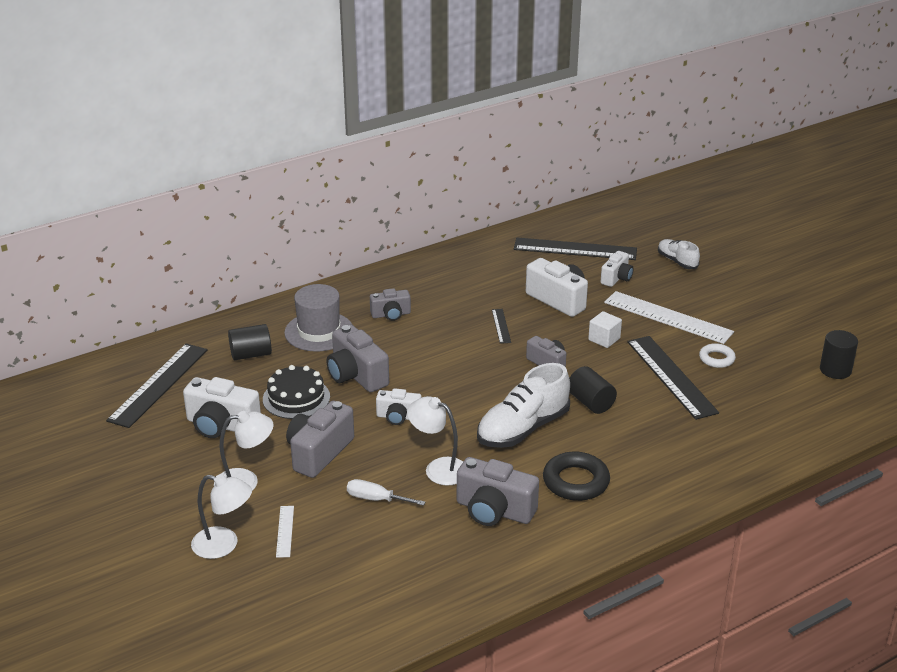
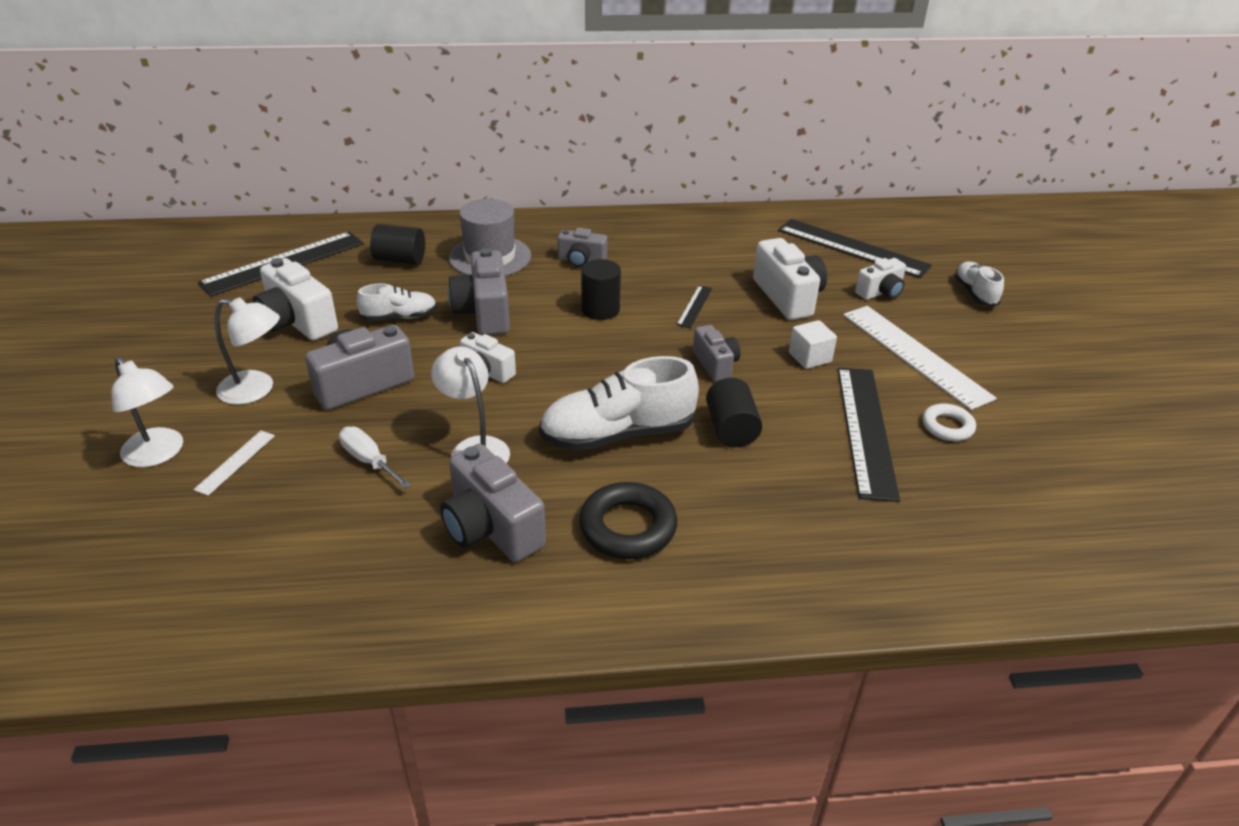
camera: 25 degrees right, 5 degrees up
black cake [263,365,330,419] -> white shoe [356,283,437,321]
black cylinder [820,330,858,379] -> black cylinder moved to [581,259,621,320]

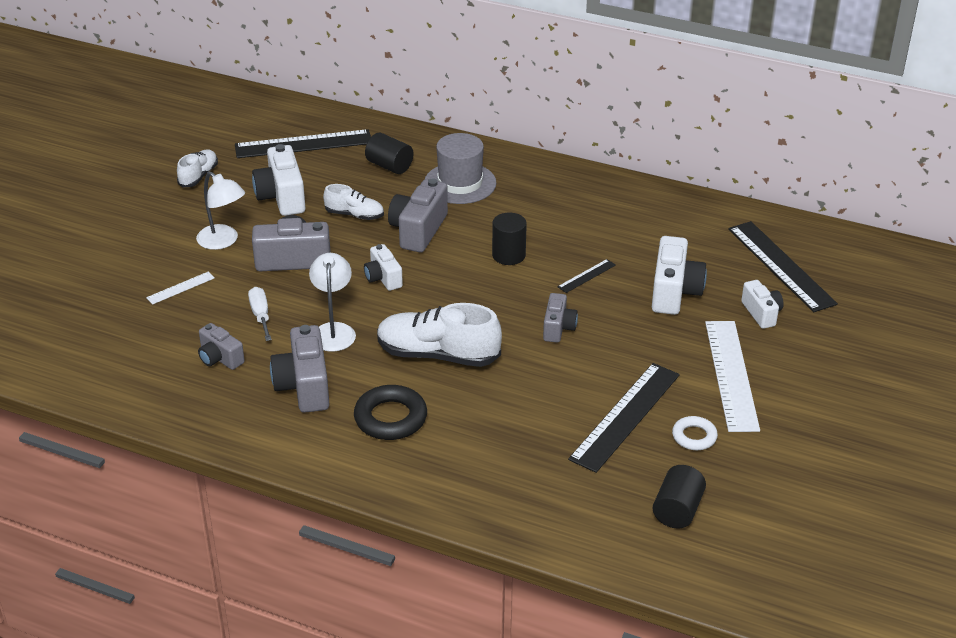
camera: 30 degrees right, 0 degrees up
white lamp [111,357,183,467] -> none
grey camera [558,228,607,267] -> grey camera moved to [198,323,245,370]
black cylinder [706,378,762,447] -> black cylinder moved to [653,465,706,528]
white cube [789,320,837,369] -> none
white camera [855,258,906,300] -> white camera turned 105 degrees counterclockwise [741,280,784,329]
white shoe [954,261,1004,307] -> white shoe moved to [177,149,218,187]

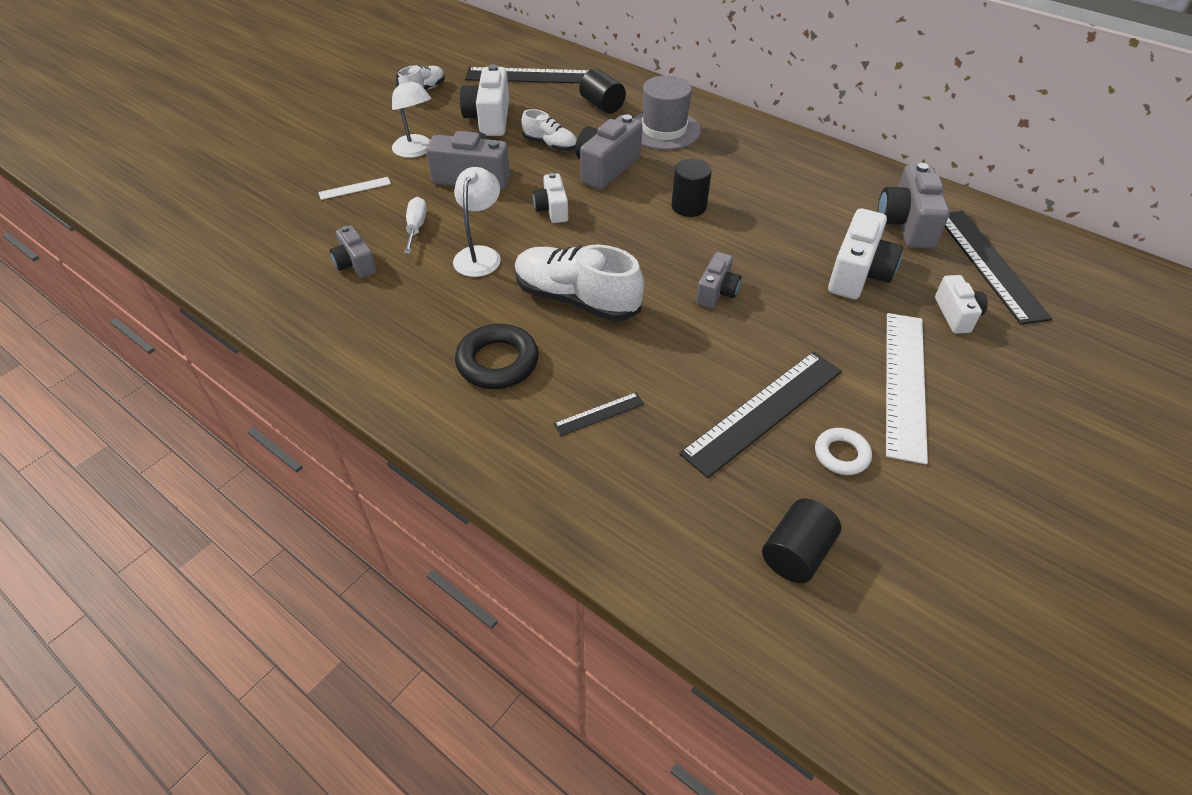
camera: 15 degrees right, 10 degrees up
grey camera [270,325,329,413] -> grey camera moved to [878,163,950,249]
black ruler [557,259,616,293] -> black ruler moved to [554,392,644,436]

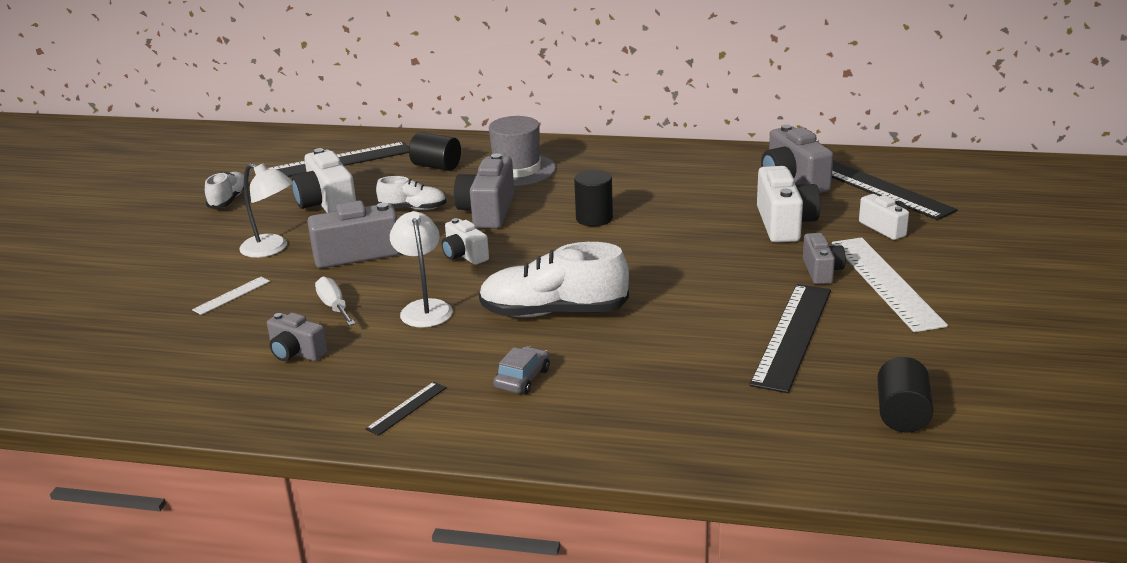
camera: 25 degrees left, 20 degrees down
black ring [455,324,539,389] -> grey car [493,346,550,394]
black ruler [554,392,644,436] -> black ruler moved to [366,382,447,436]
grey camera [696,252,741,308] -> grey camera moved to [803,233,846,284]
white ring [815,428,872,475] -> none

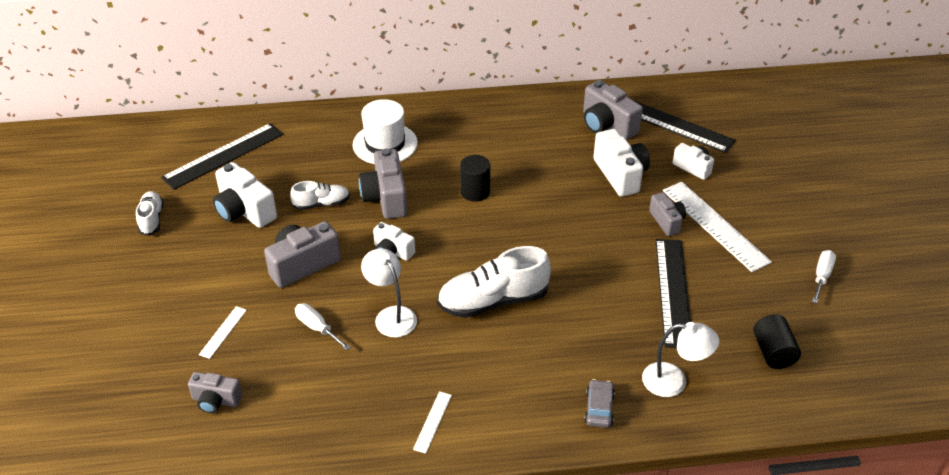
camera: 20 degrees left, 15 degrees up
white lamp [239,163,293,258] -> white lamp moved to [642,322,719,397]
grey camera [267,313,328,361] -> grey camera moved to [188,372,242,413]
black ruler [366,382,447,436] -> white ruler [413,391,452,454]
black cylinder [409,132,461,171] -> none
grey hat [489,116,556,186] -> white hat [353,99,418,164]
grey car [493,346,550,394] -> grey car moved to [584,379,615,428]
none -> white screwdriver [812,250,836,304]

